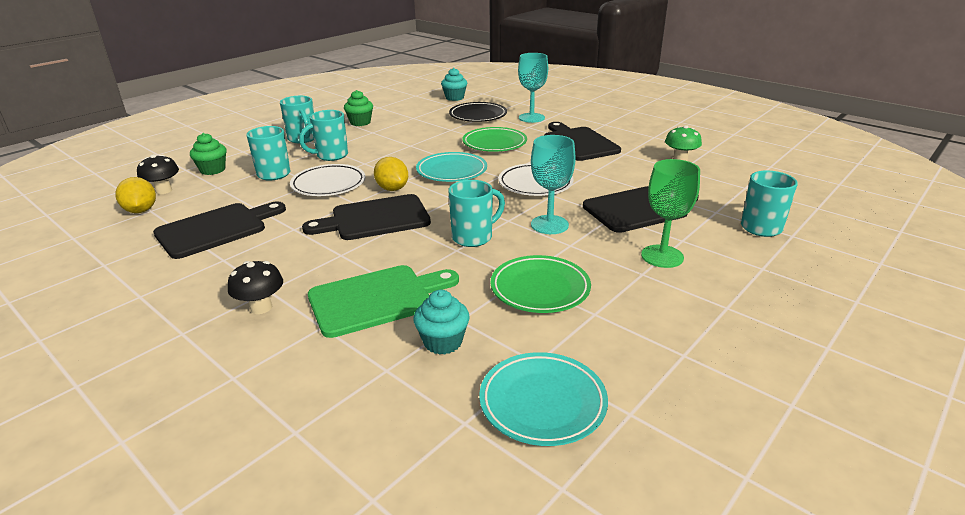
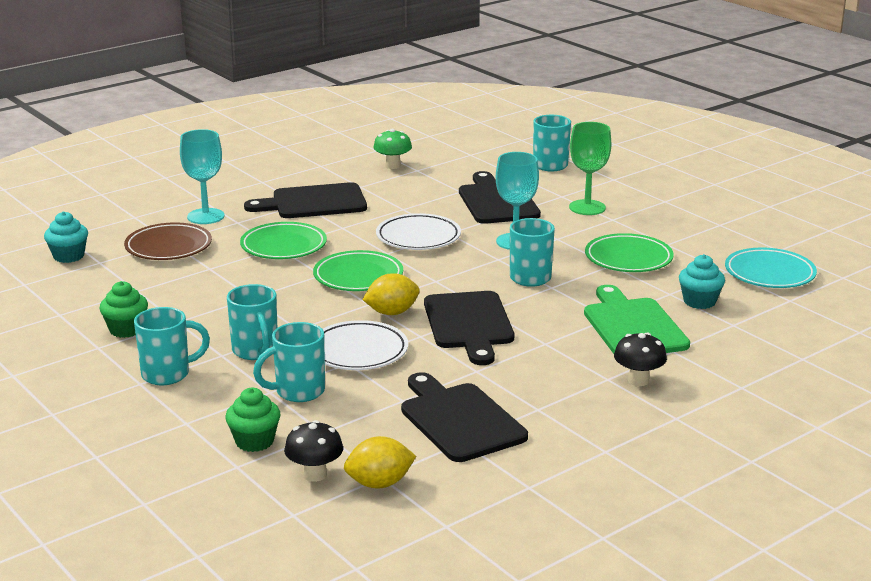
camera: 80 degrees left, 5 degrees down
turquoise plate [416,152,487,182] -> green plate [313,250,403,291]
black plate [449,102,507,122] -> brown plate [124,222,212,260]

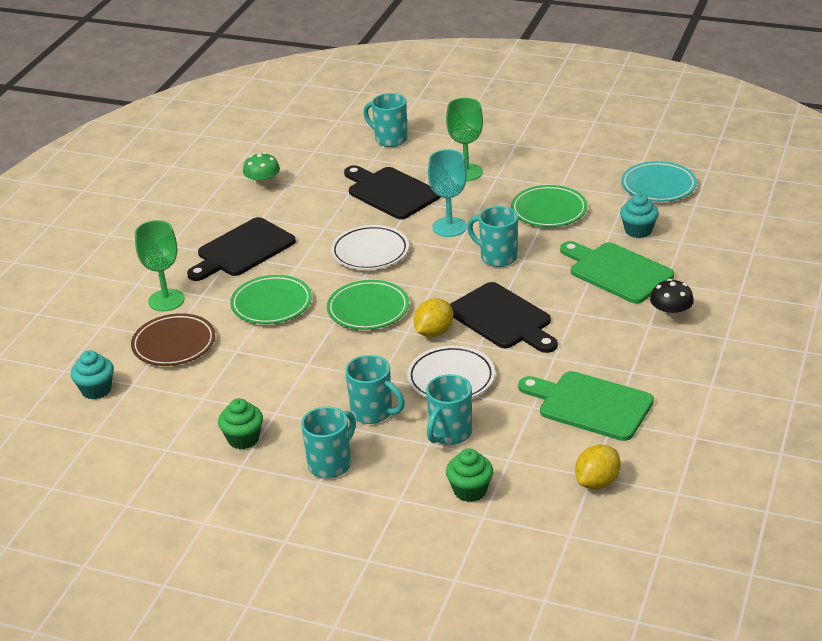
camera: 30 degrees left, 10 degrees up
turquoise goblet [180,129,225,224] -> green goblet [135,220,185,311]
black mushroom [284,420,343,482] -> none
black cutting board [401,372,528,462] -> green cutting board [518,371,654,441]

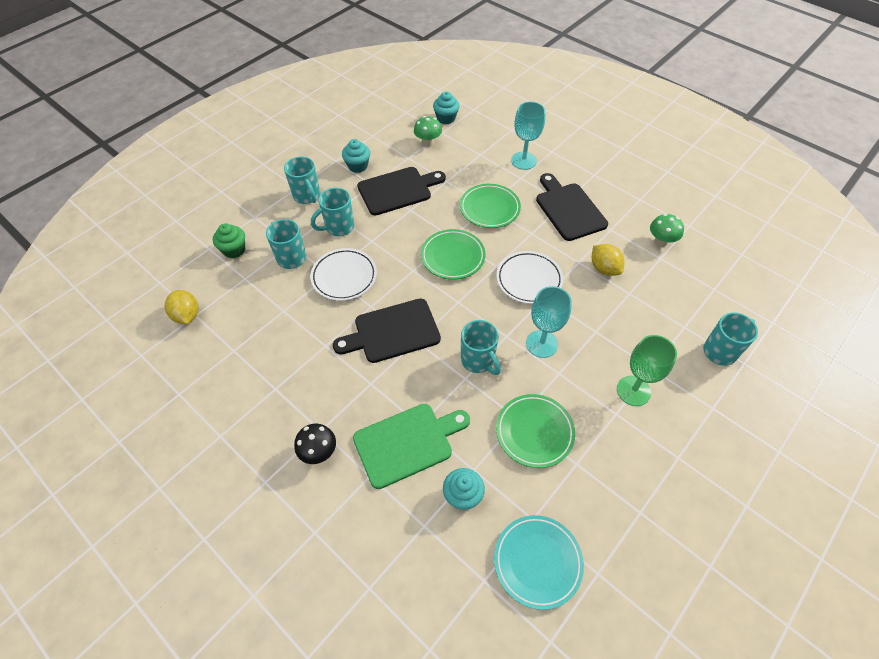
camera: 110 degrees right, 20 degrees up
brown plate [131,313,215,366] -> none
green goblet [135,220,185,311] -> turquoise goblet [511,101,545,170]
green cupcake [218,398,263,449] -> turquoise cupcake [342,139,370,173]
black cutting board [344,165,441,219] -> black cutting board moved to [357,167,446,216]
yellow lemon [414,298,453,337] -> yellow lemon moved to [592,244,624,276]
turquoise mug [467,206,518,267] -> turquoise mug turned 90 degrees clockwise [461,320,501,375]
green cutting board [518,371,654,441] -> none
none -> green mushroom [414,116,442,147]

